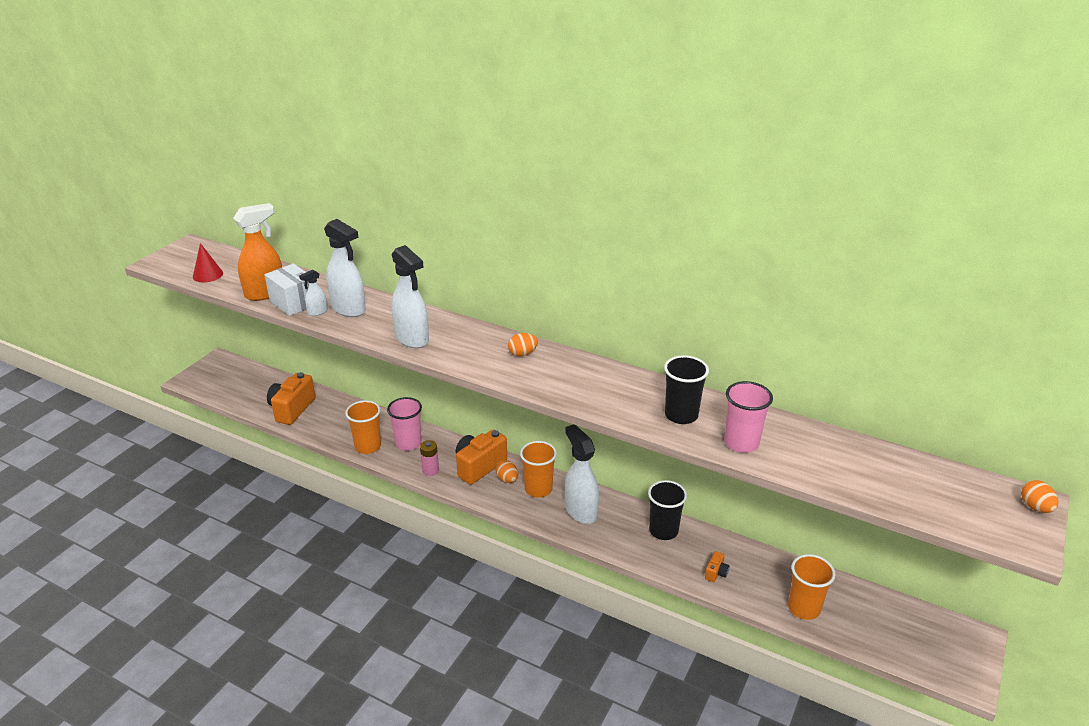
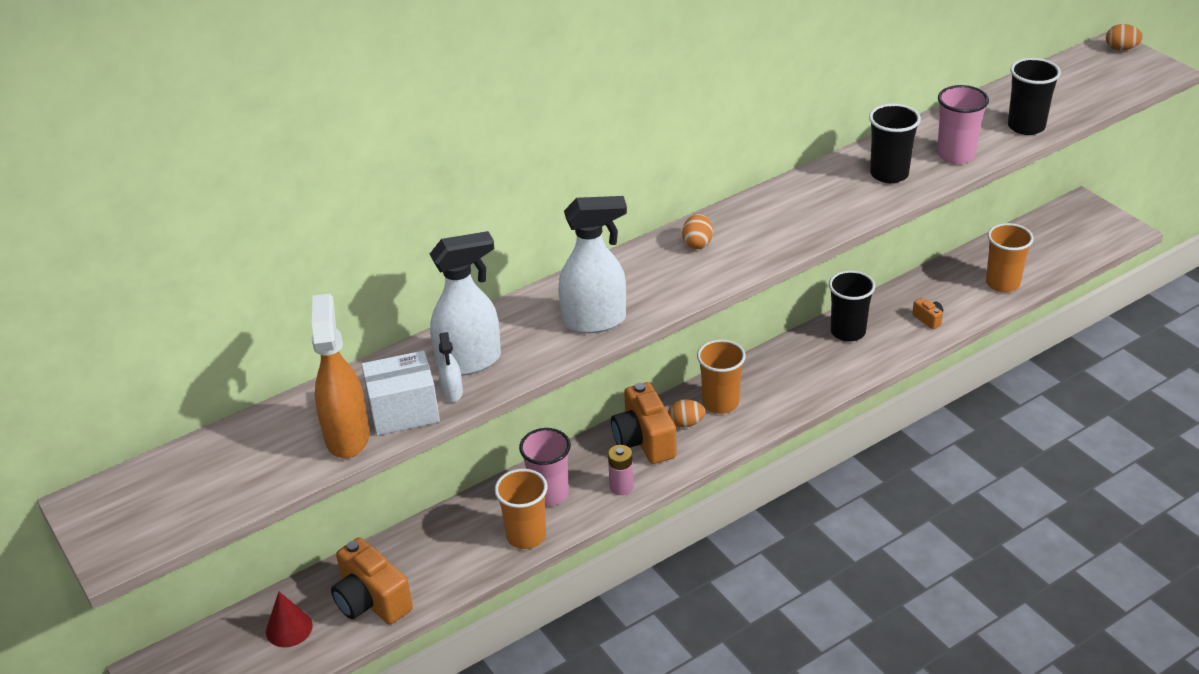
camera: 60 degrees left, 5 degrees up
red cone [193,243,223,282] -> red cone moved to [266,592,313,647]
white spray bottle [565,424,599,524] -> none
none -> black cup [1008,58,1061,135]

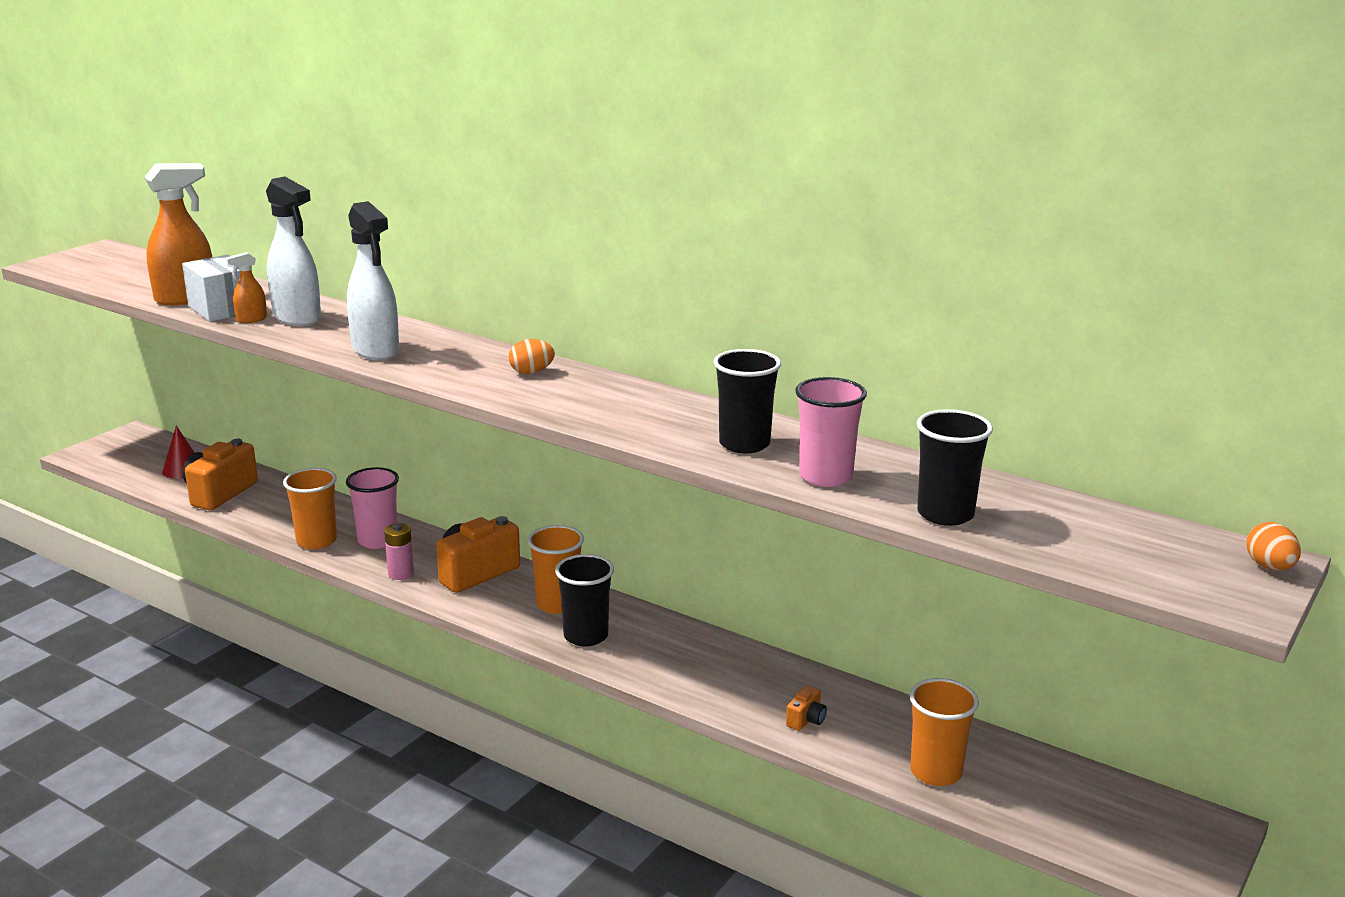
camera: 65 degrees right, 15 degrees down
white spray bottle [438,332,463,402] -> orange spray bottle [226,252,267,323]
orange egg [668,399,705,428] -> none
black cup [829,270,875,342] -> black cup moved to [555,554,614,646]

